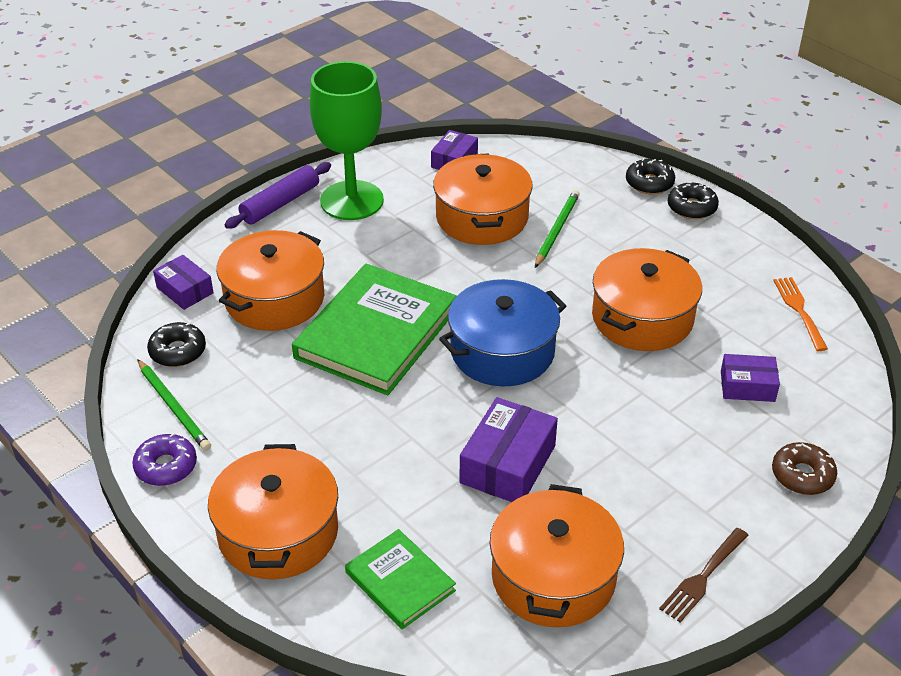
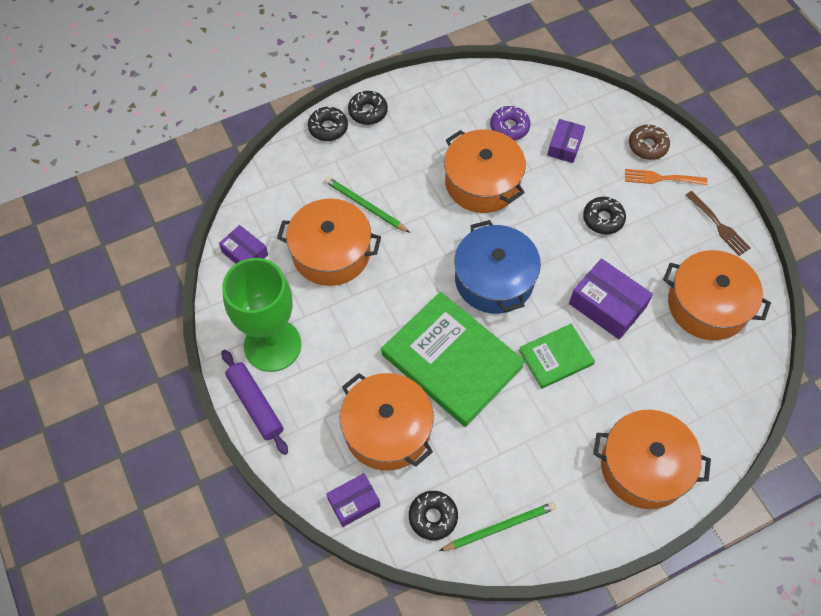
camera: 75 degrees left, 20 degrees up
purple donut [132,433,197,486] -> purple donut moved to [490,106,530,140]
green book [345,529,456,629] -> green book moved to [519,324,595,389]
orange fork [773,277,828,351] -> orange fork moved to [625,169,707,185]
none -> black donut [583,197,626,235]

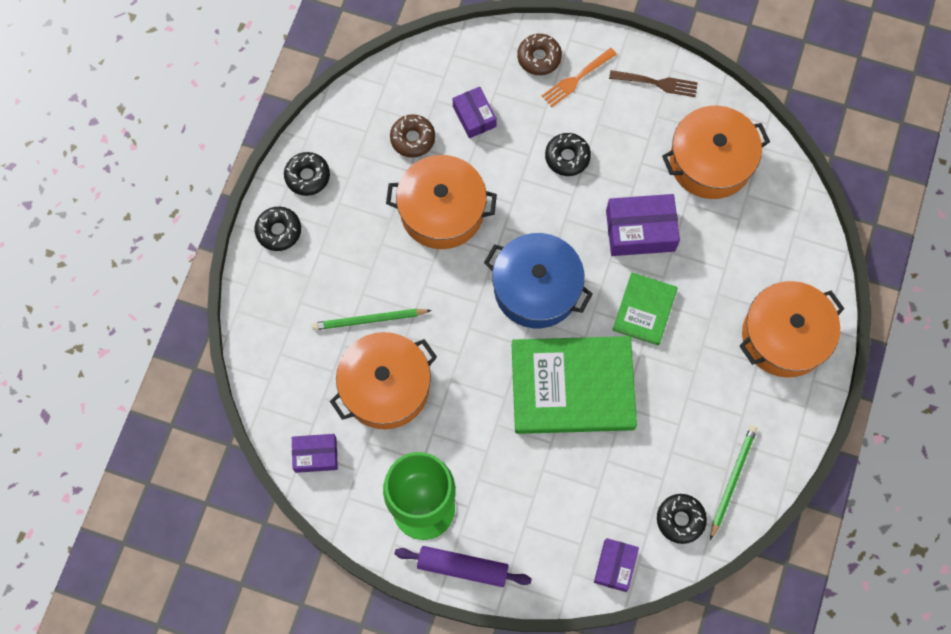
camera: 45 degrees left, 10 degrees up
black donut [308,106,348,141] -> black donut moved to [284,152,330,196]
orange pot [340,373,434,471] -> none
purple donut [490,106,530,140] -> brown donut [390,114,435,158]

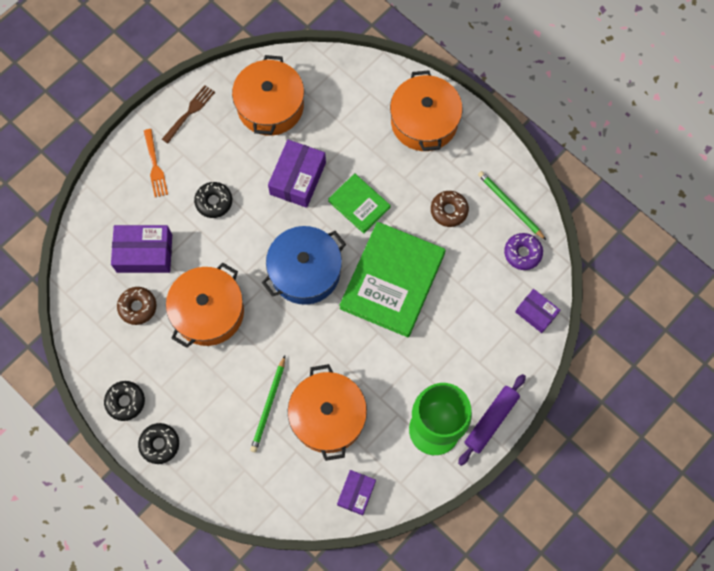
camera: 65 degrees left, 0 degrees up
purple box [453,87,497,138] -> purple box [111,225,172,273], size x1.60
brown donut [517,34,562,75] -> brown donut moved to [431,191,469,227]
black donut [657,494,707,544] -> purple donut [504,233,543,270]

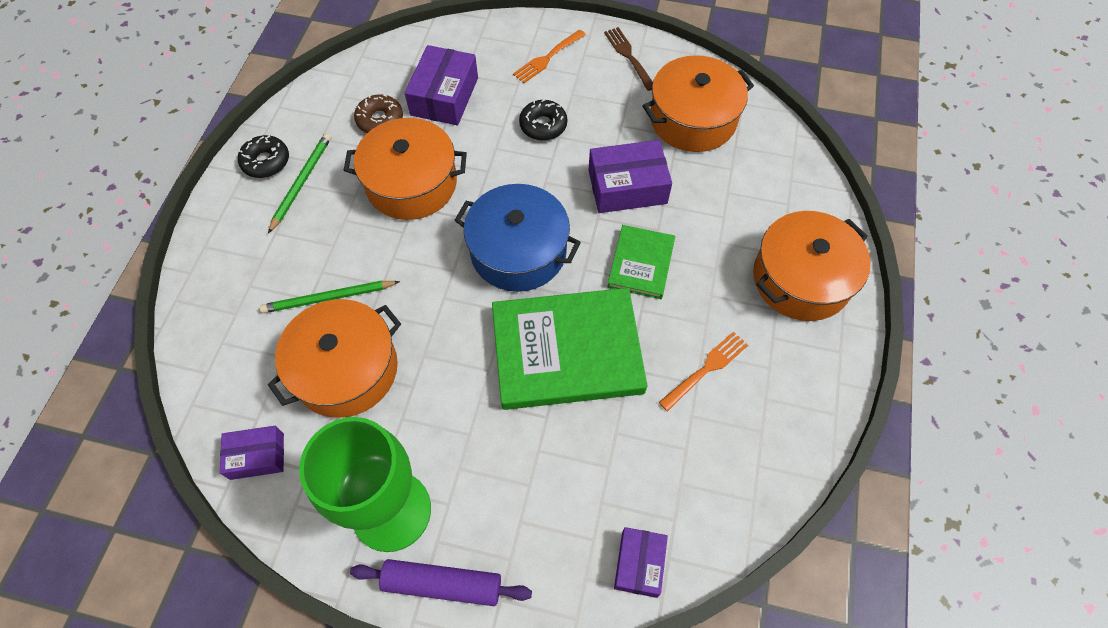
camera: 60 degrees right, 10 degrees down
purple box [111,225,172,273] -> purple box turned 45 degrees clockwise [405,45,478,125]
black donut [138,423,179,464] -> none
brown fork [162,85,215,143] -> brown fork turned 120 degrees counterclockwise [604,27,653,91]
brown donut [431,191,469,227] -> orange fork [659,331,748,411]
green pencil [478,171,546,240] -> green pencil moved to [268,133,331,234]
purple donut [504,233,543,270] -> none

